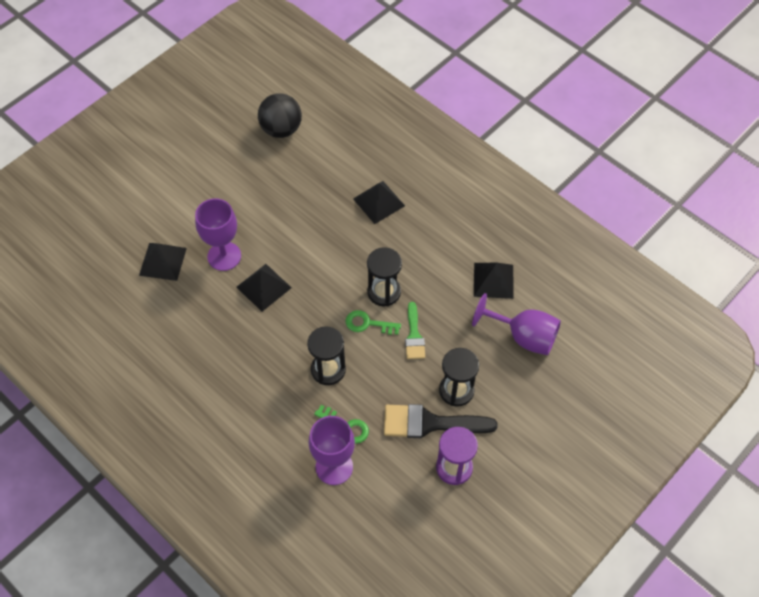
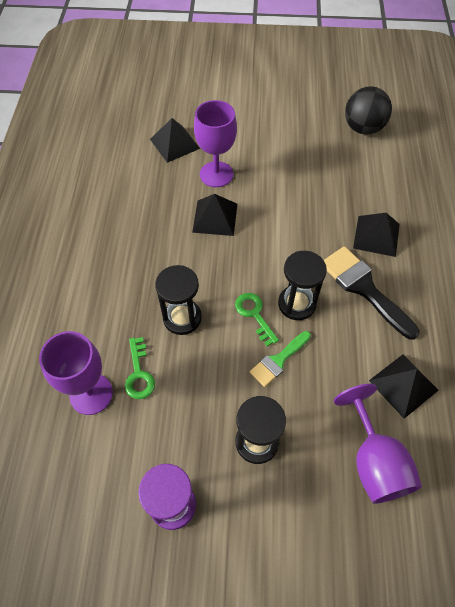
camera: 50 degrees right, 0 degrees up
black brush [384,404,498,438] -> black brush moved to [324,246,420,340]

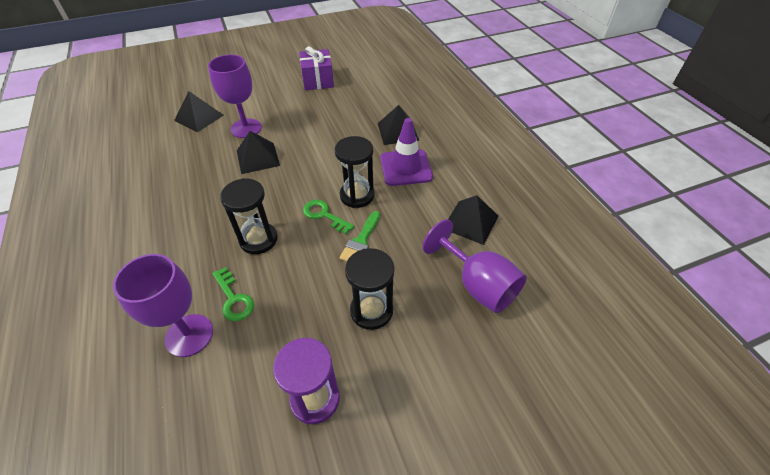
camera: 25 degrees left, 10 degrees down
black brush [324,246,420,340] -> purple traffic cone [380,118,433,186]
black ball [345,86,392,135] -> none
none -> purple gift [299,46,334,90]

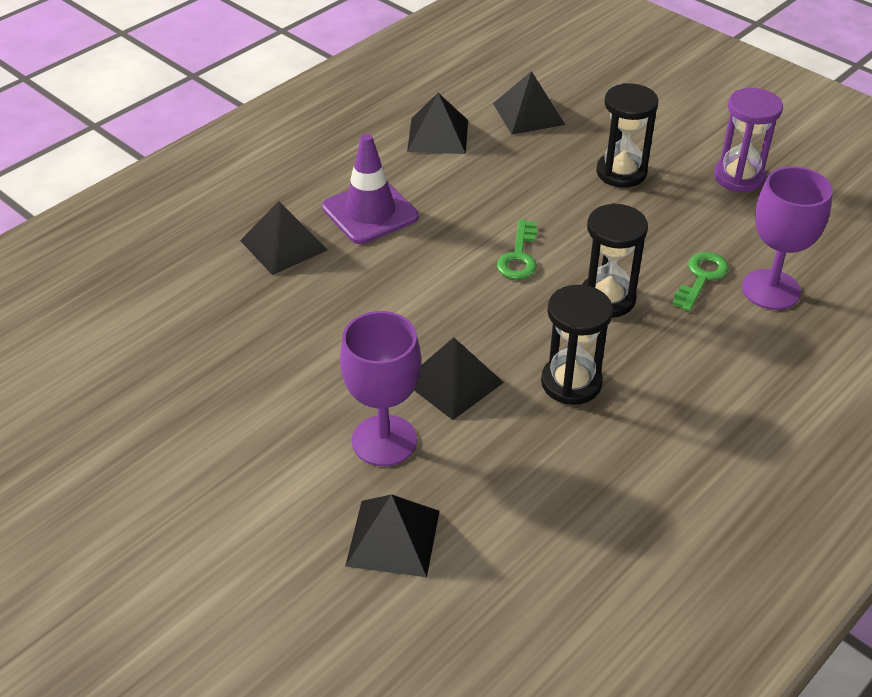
camera: 115 degrees left, 5 degrees down
purple gift [299,46,334,90] -> none
black hourglass [335,136,375,208] -> black hourglass moved to [541,285,613,405]
green brush [340,211,380,262] -> none
purple goblet [423,219,527,313] -> black pyramid [493,71,565,135]

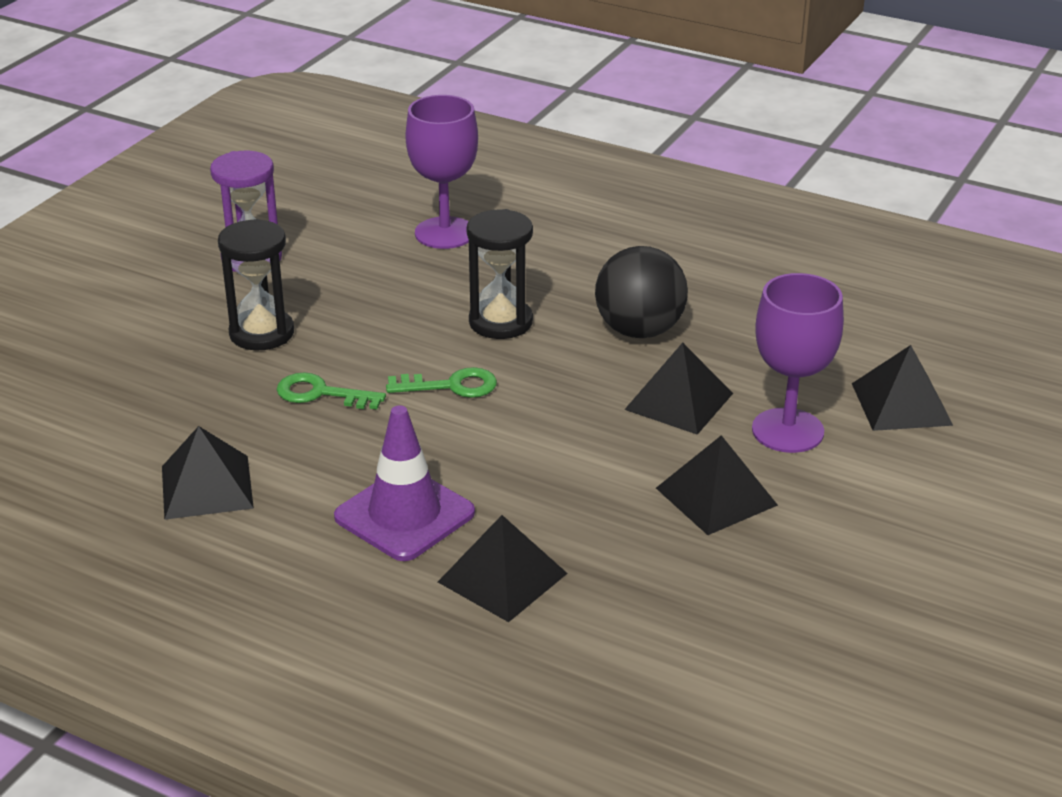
camera: 105 degrees left, 10 degrees down
black pyramid [493,71,565,135] -> black pyramid moved to [656,435,778,535]
black hourglass [541,285,613,405] -> black ball [595,246,688,338]
green key [672,252,729,312] -> green key moved to [277,372,386,409]

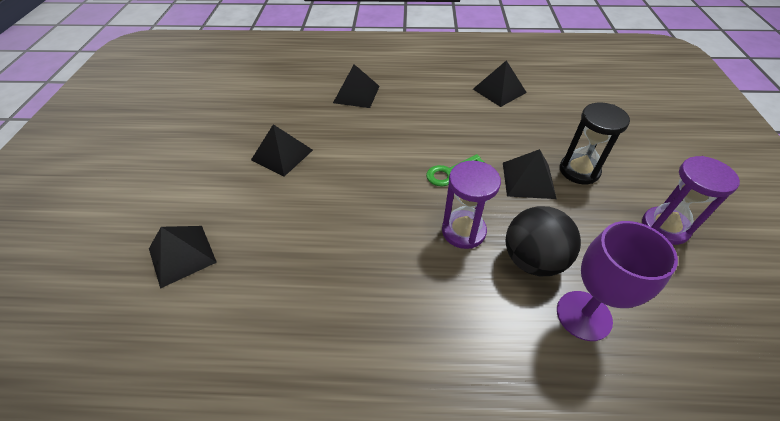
camera: 155 degrees right, 15 degrees up
green key [277,372,386,409] -> none
purple traffic cone [334,405,475,561] -> none
black hourglass [467,209,533,339] -> purple hourglass [442,161,501,249]
black ball [595,246,688,338] -> black ball moved to [506,206,581,276]
black pyramid [624,343,733,435] -> black pyramid moved to [503,149,557,199]
purple goblet [752,273,844,453] -> none

